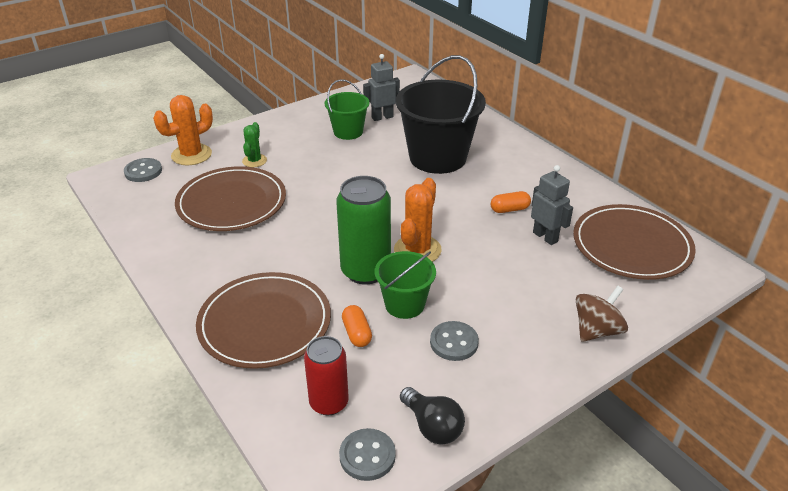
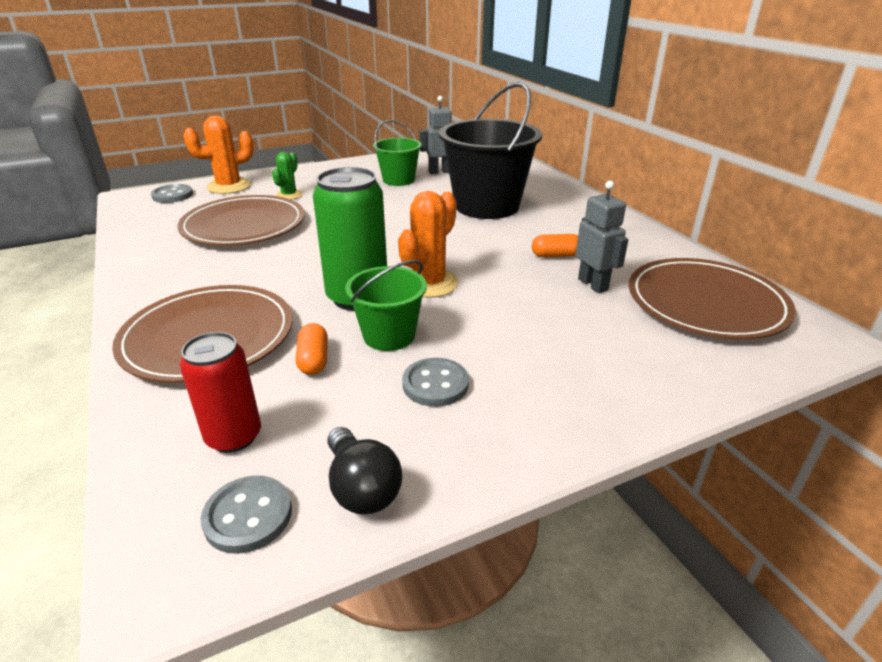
camera: 10 degrees right, 5 degrees down
brown spinning top [576,285,628,342] -> none

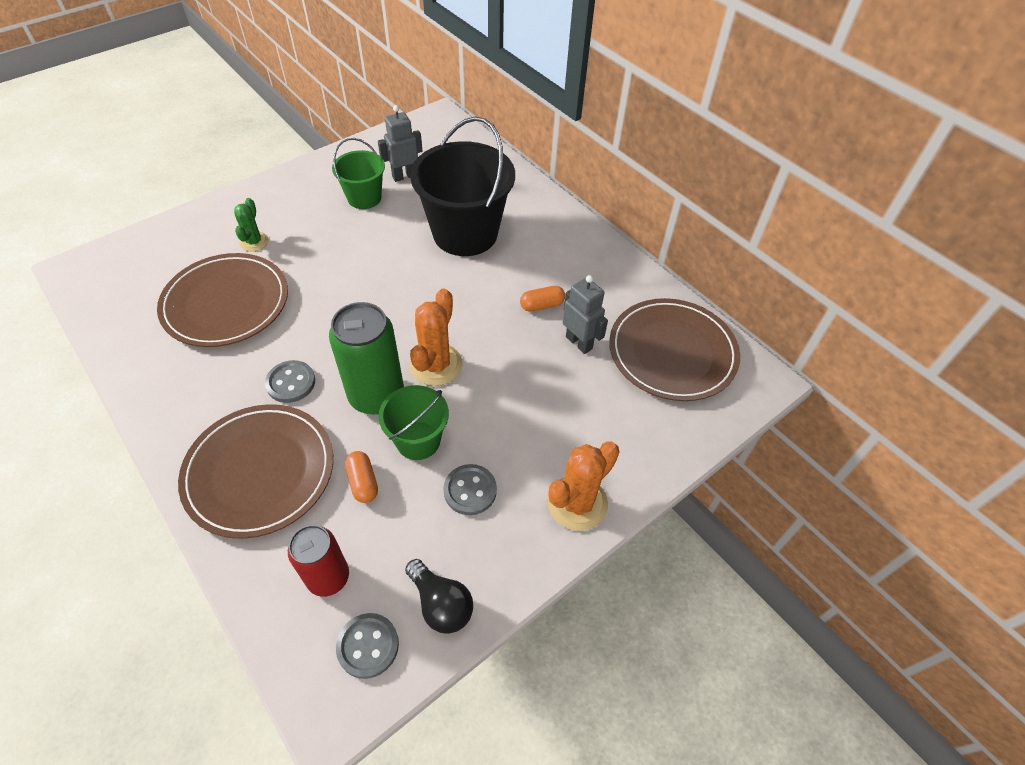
camera: 15 degrees left, 20 degrees up
grey button [151,184,193,203] -> grey button moved to [265,360,315,403]
orange cactus [183,116,254,194] -> orange cactus moved to [547,441,620,531]

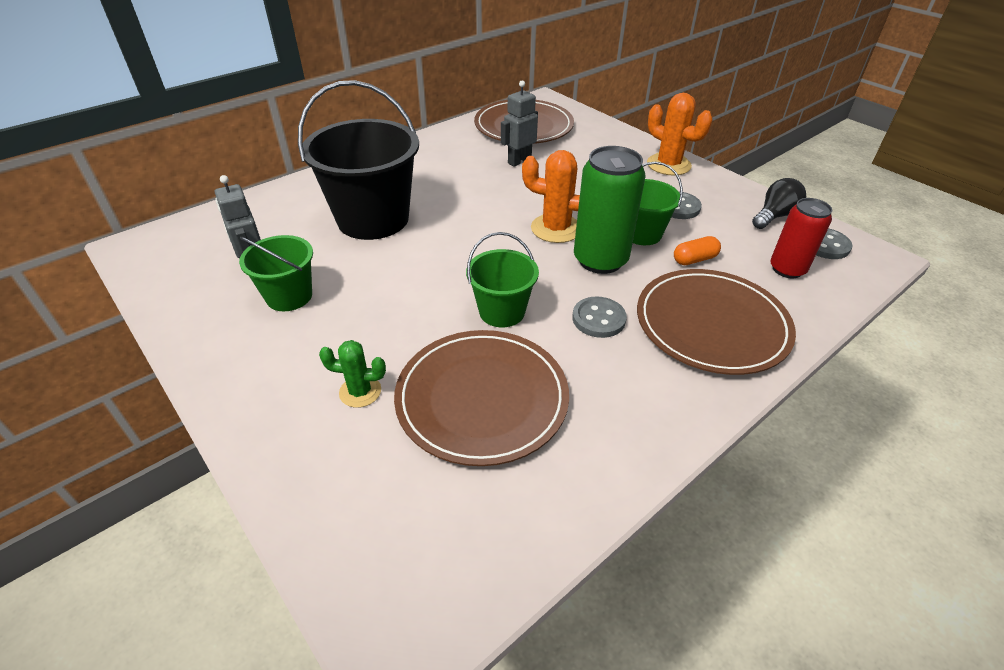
camera: 90 degrees left, 10 degrees down
orange capsule [520,286,565,312] -> none
none -> green bucket [466,232,539,327]

